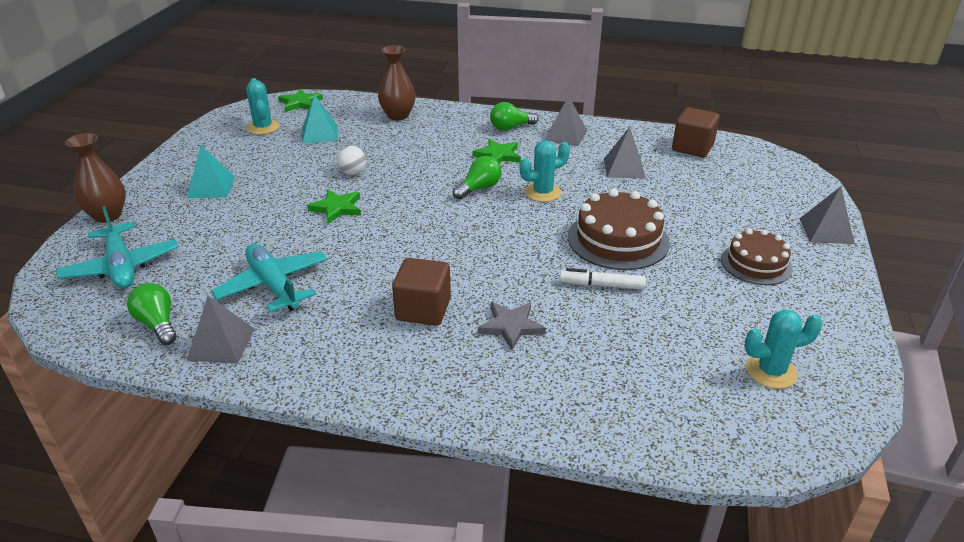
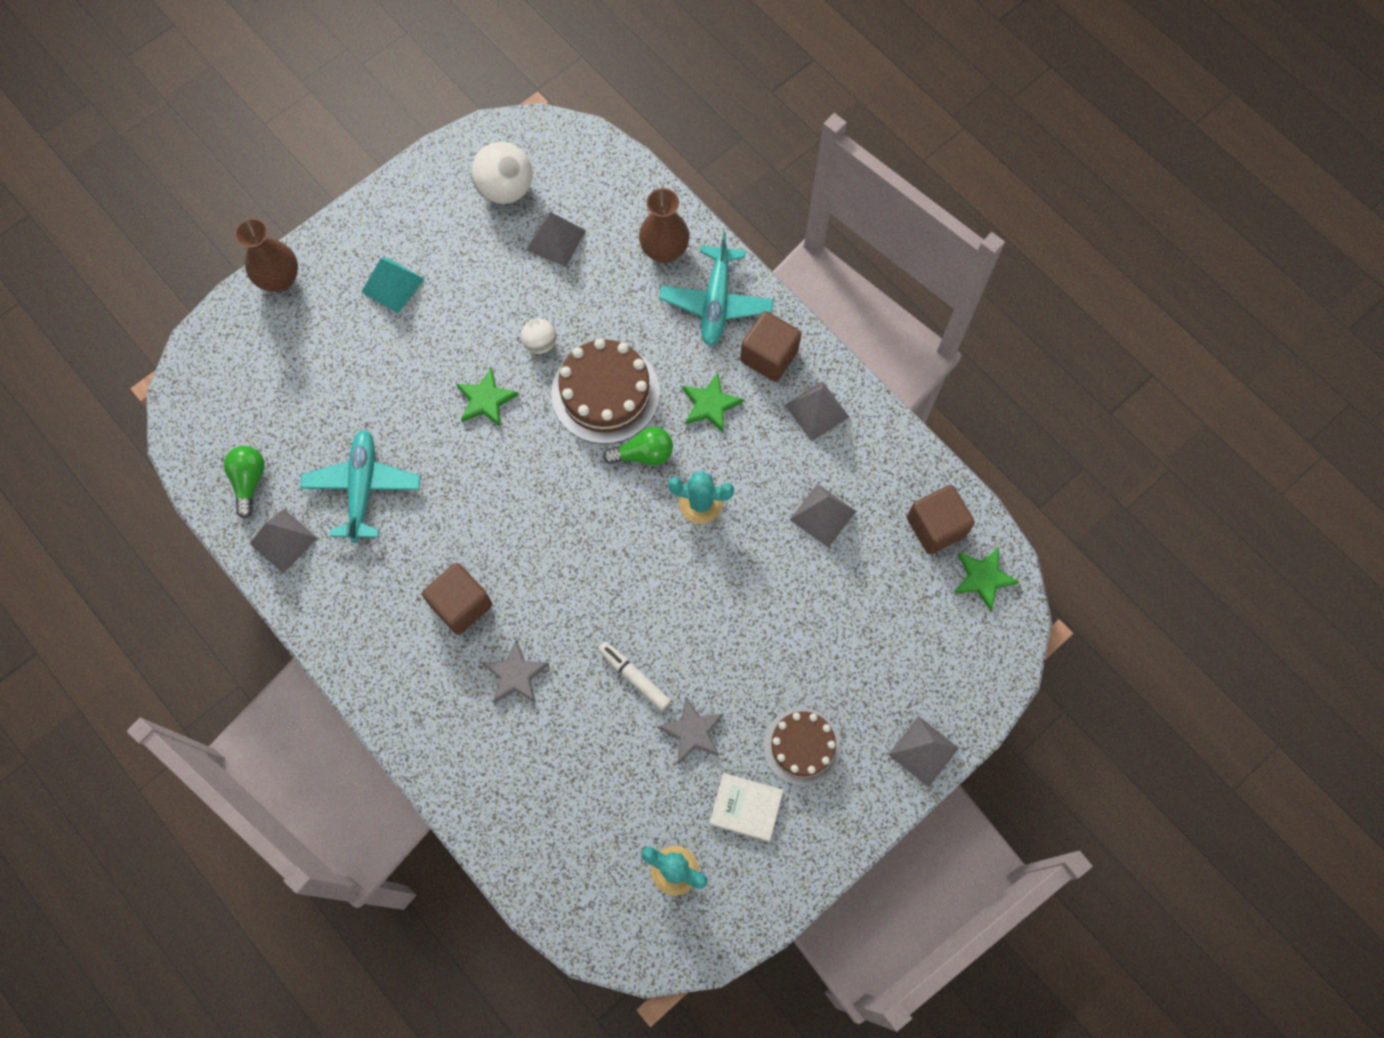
camera: 35 degrees right, 35 degrees up
turquoise plane [56,206,179,289] -> turquoise plane moved to [659,232,774,346]
turquoise cactus [246,78,279,135] -> white ball [471,141,532,204]
green star [278,89,323,112] -> green star moved to [954,547,1019,611]
turquoise pyramid [302,94,338,144] -> grey pyramid [526,212,586,267]
green light bulb [490,102,539,131] -> brown cube [740,311,801,382]
brown cake [568,189,670,270] -> brown cake moved to [551,338,660,444]
none -> grey star [658,697,724,764]
none -> white book [709,773,783,842]

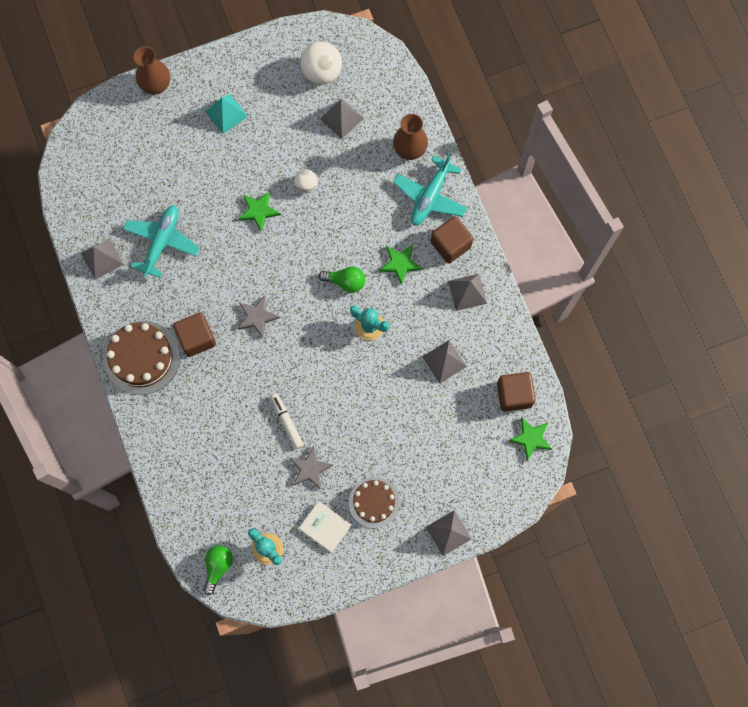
camera: 20 degrees right, 5 degrees up
green light bulb [224,446,265,519] -> green light bulb moved to [203,545,233,595]
grey star [482,640,549,703] -> grey star moved to [238,296,280,338]
brown cake [551,338,660,444] -> brown cake moved to [104,321,180,395]

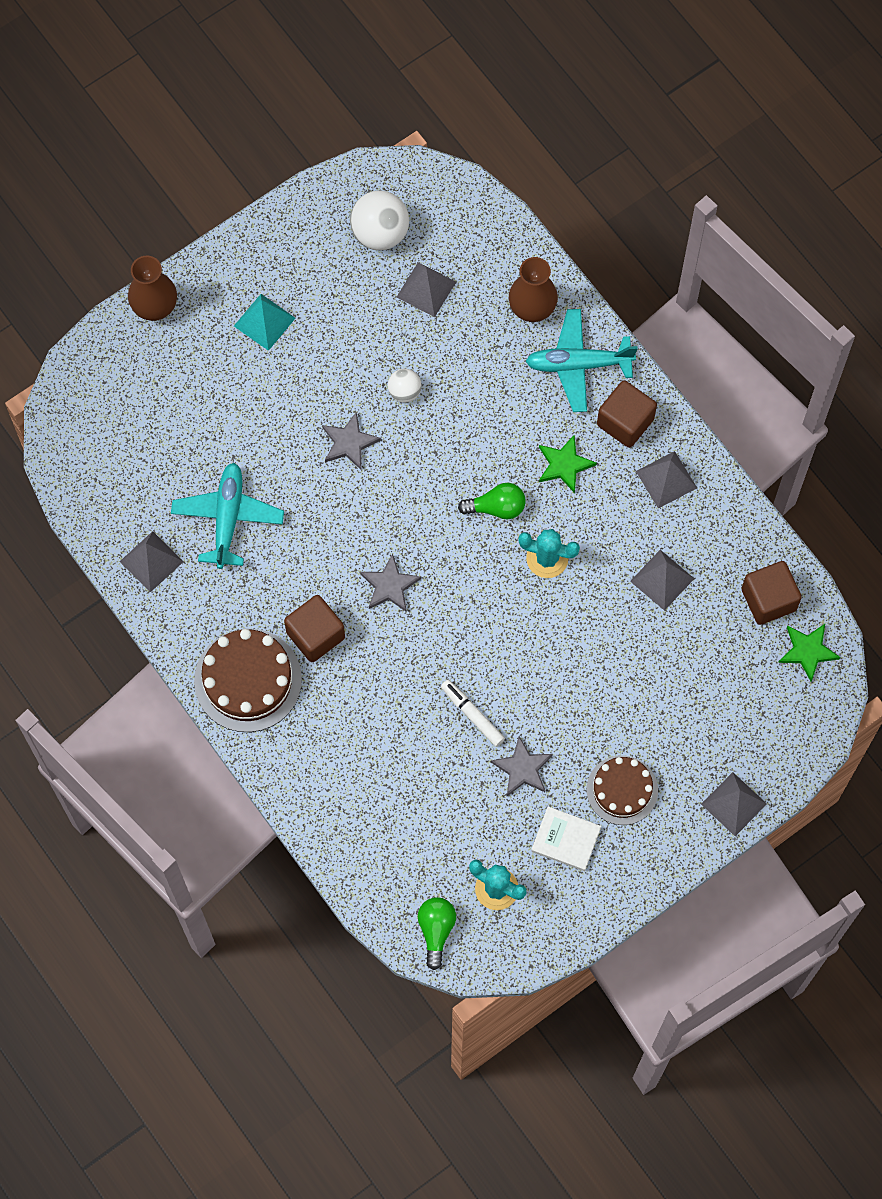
camera: 15 degrees left, 5 degrees down
green star [238,192,280,232] -> grey star [322,412,381,470]
turquoise plane [393,153,467,226] -> turquoise plane turned 75 degrees clockwise [525,309,638,412]

